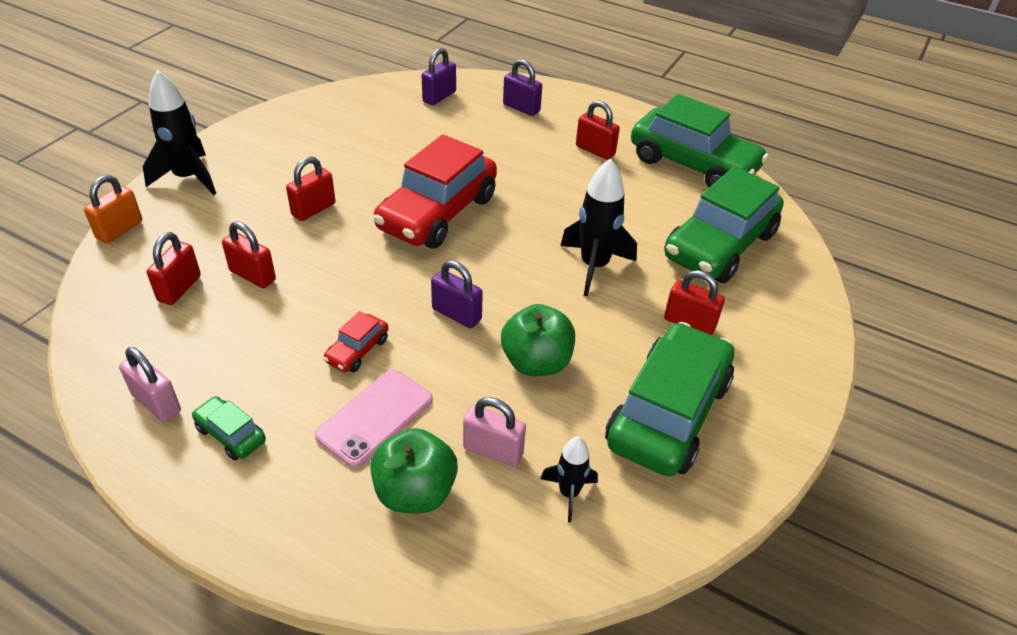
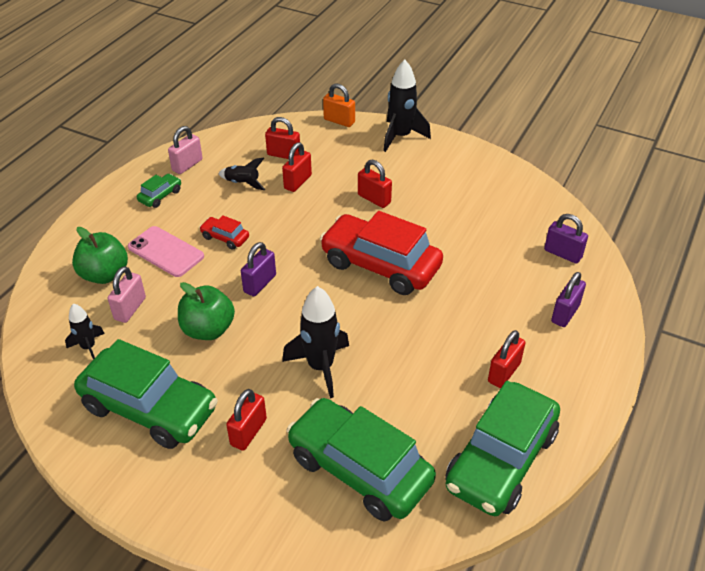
camera: 90 degrees right, 0 degrees up
none -> black rocket [218,158,265,190]

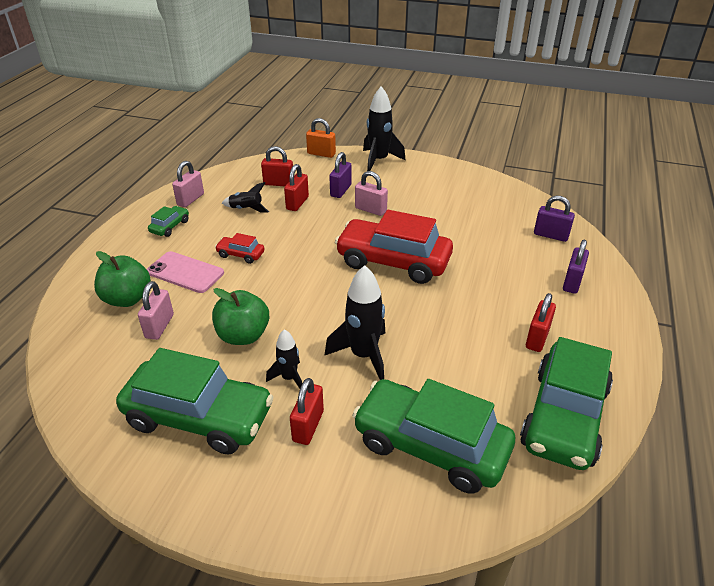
camera: 10 degrees left, 5 degrees down
black rocket [65,304,105,360] -> black rocket moved to [266,329,302,389]
purple padlock [241,242,276,296] -> purple padlock moved to [329,152,352,198]
red padlock [358,160,392,208] -> pink padlock [355,171,388,216]

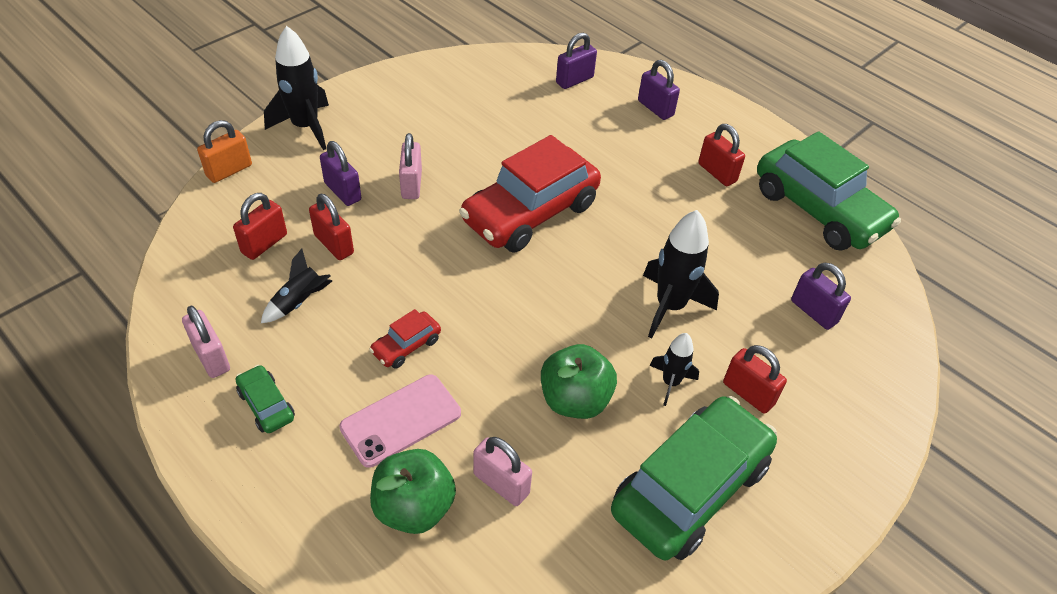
camera: 65 degrees left, 10 degrees up
green car [352,379,515,494] -> purple padlock [791,263,851,330]
pink padlock [355,171,388,216] -> pink padlock turned 60 degrees counterclockwise [399,133,422,199]

